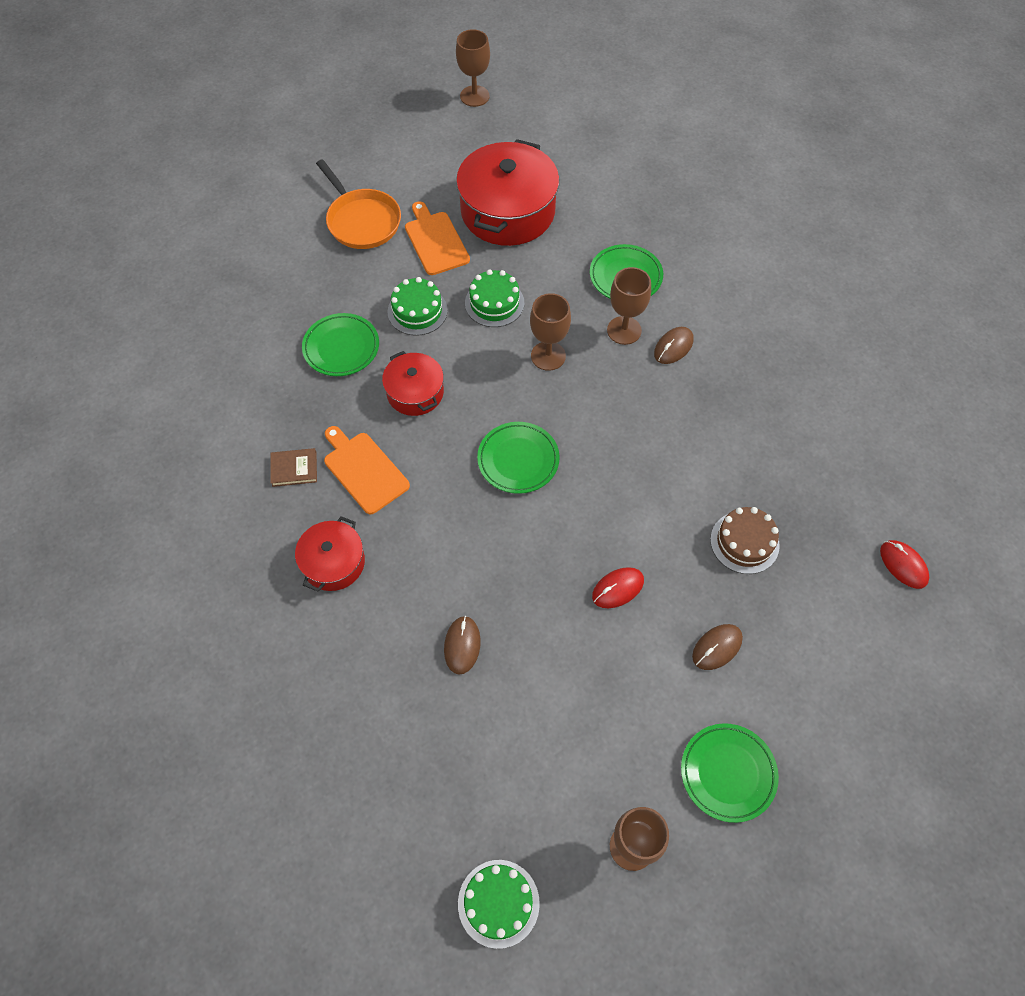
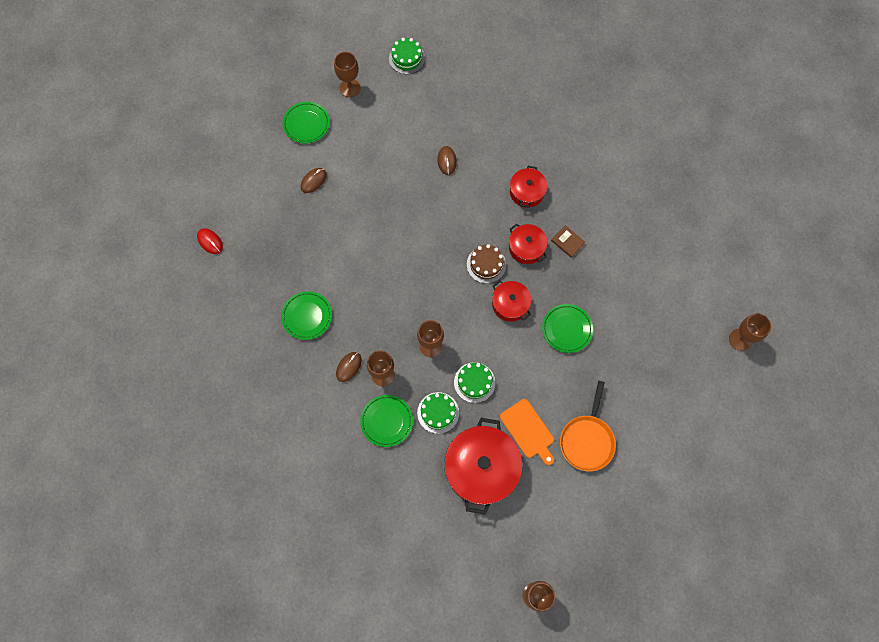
camera: 170 degrees right, 10 degrees up
brown book [270,448,317,487] -> brown book turned 60 degrees clockwise [551,225,585,257]
orange pan [316,159,401,249] -> orange pan turned 120 degrees counterclockwise [560,381,616,471]
orange cutting board [324,426,410,514] -> red pot [509,224,547,264]
green cake [388,277,448,336] -> green cake moved to [417,392,459,434]
green plate [477,422,560,494] -> green plate moved to [281,291,332,340]
red mouse [592,567,644,608] -> none
brown cake [710,507,780,574] -> brown cake moved to [467,244,506,283]
none -> brown goblet [729,313,771,351]

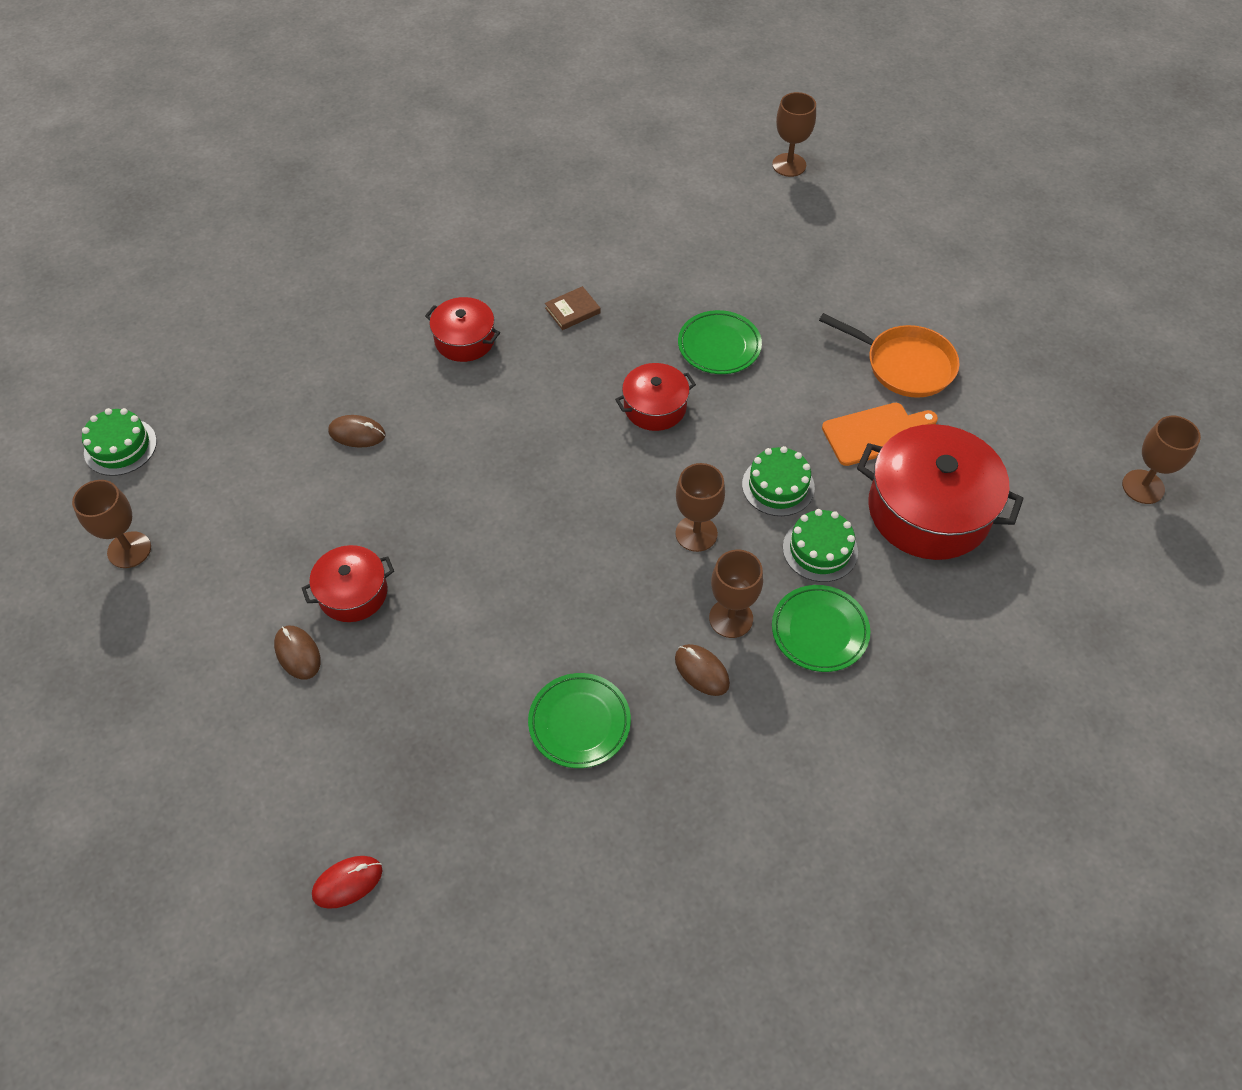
camera: 75 degrees left, 15 degrees down
green plate [282,102,330,143] -> none
brown cake [467,244,506,283] -> none
red pot [509,224,547,264] -> red pot moved to [302,545,394,622]

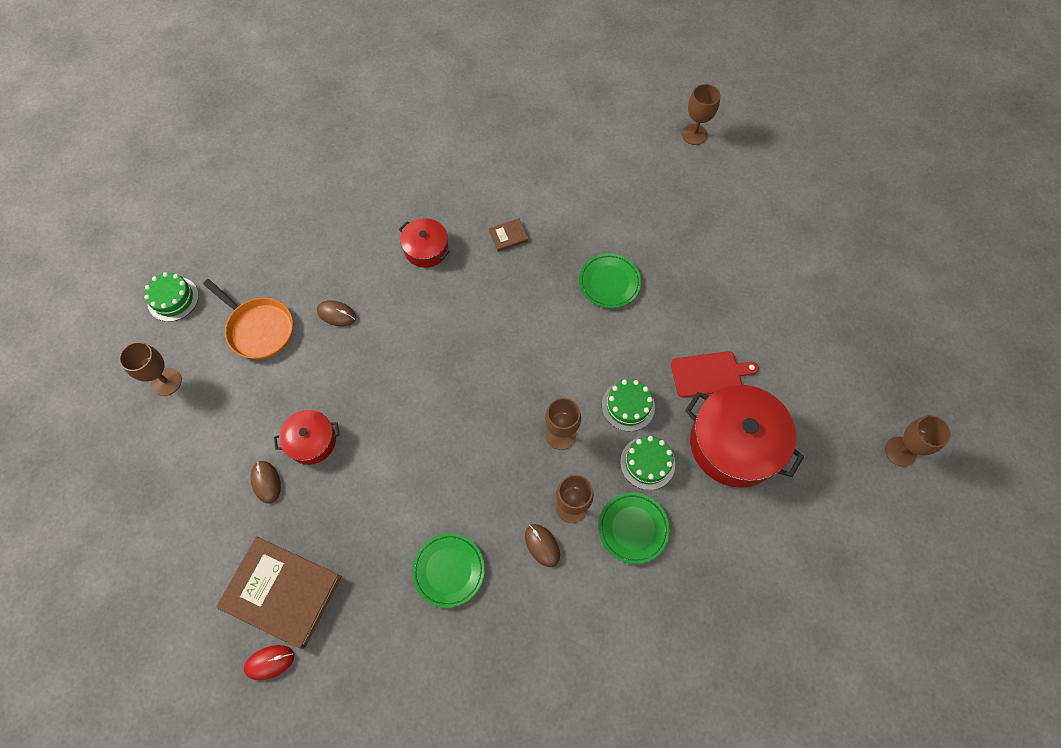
camera: 10 degrees right, 10 degrees up
red pot [615,363,696,431] -> none
orange pan [819,313,960,398] -> orange pan moved to [203,279,293,359]
orange cutting board [822,403,938,466] -> red cutting board [671,351,759,398]
none -> brown book [216,536,342,649]

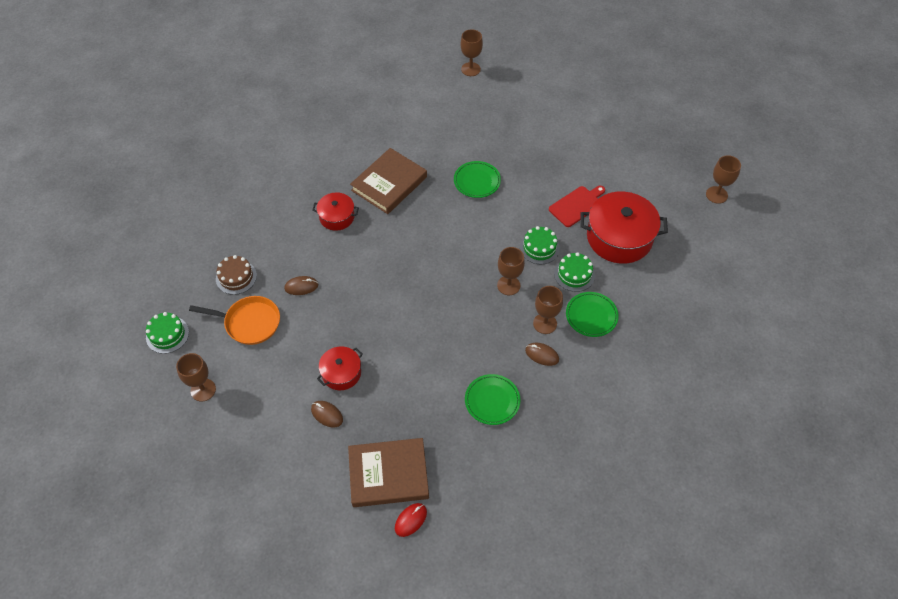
camera: 30 degrees left, 10 degrees down
brown book [489,218,528,252] -> brown book [350,148,427,214], size x2.39
none -> brown cake [216,255,257,295]

